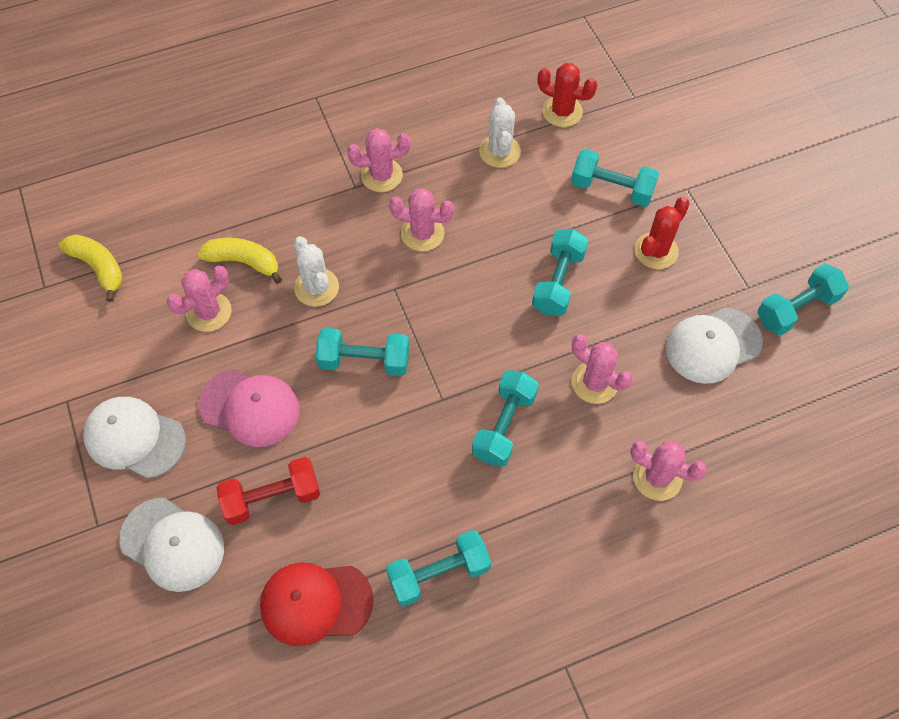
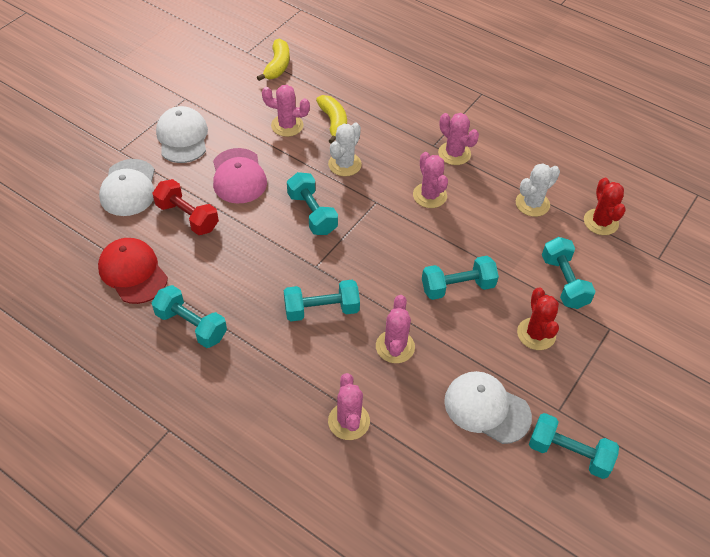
camera: 55 degrees right, 10 degrees down
red cactus [635,197,690,269] -> red cactus turned 75 degrees clockwise [517,287,559,350]

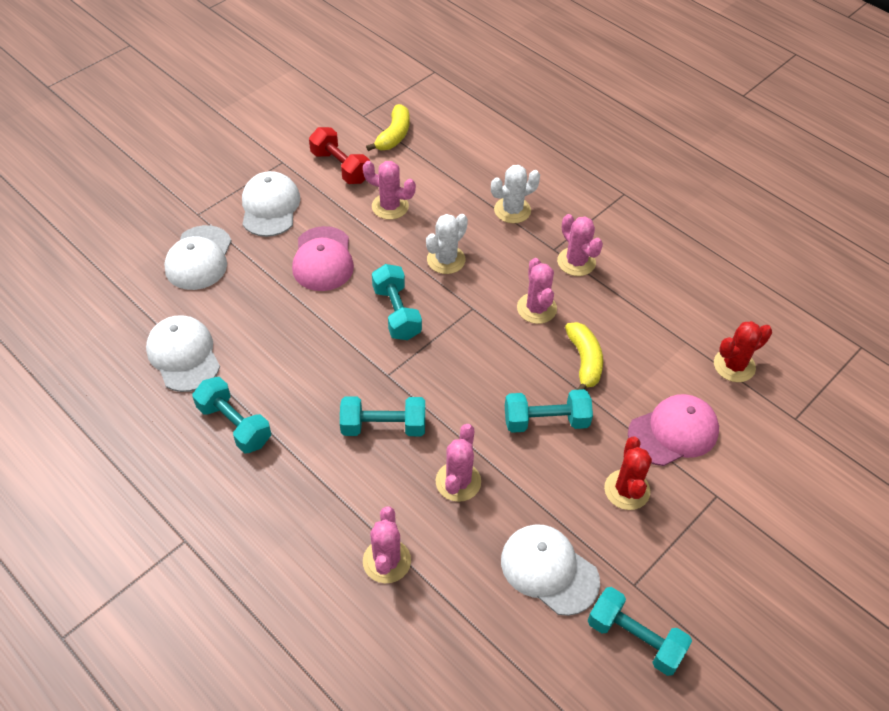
camera: 10 degrees right, 0 degrees up
red cap [98,238,168,304] -> white cap [146,315,220,392]
red dumbbell [153,179,219,235] -> red dumbbell moved to [309,127,370,184]
yellow banana [316,95,347,144] -> yellow banana moved to [565,322,603,390]
white cactus [516,163,560,217] -> white cactus moved to [491,165,540,223]
turquoise dumbbell [542,237,596,309] -> pink cap [628,394,719,466]
red cactus [584,178,626,235] -> red cactus turned 60 degrees clockwise [714,321,772,382]

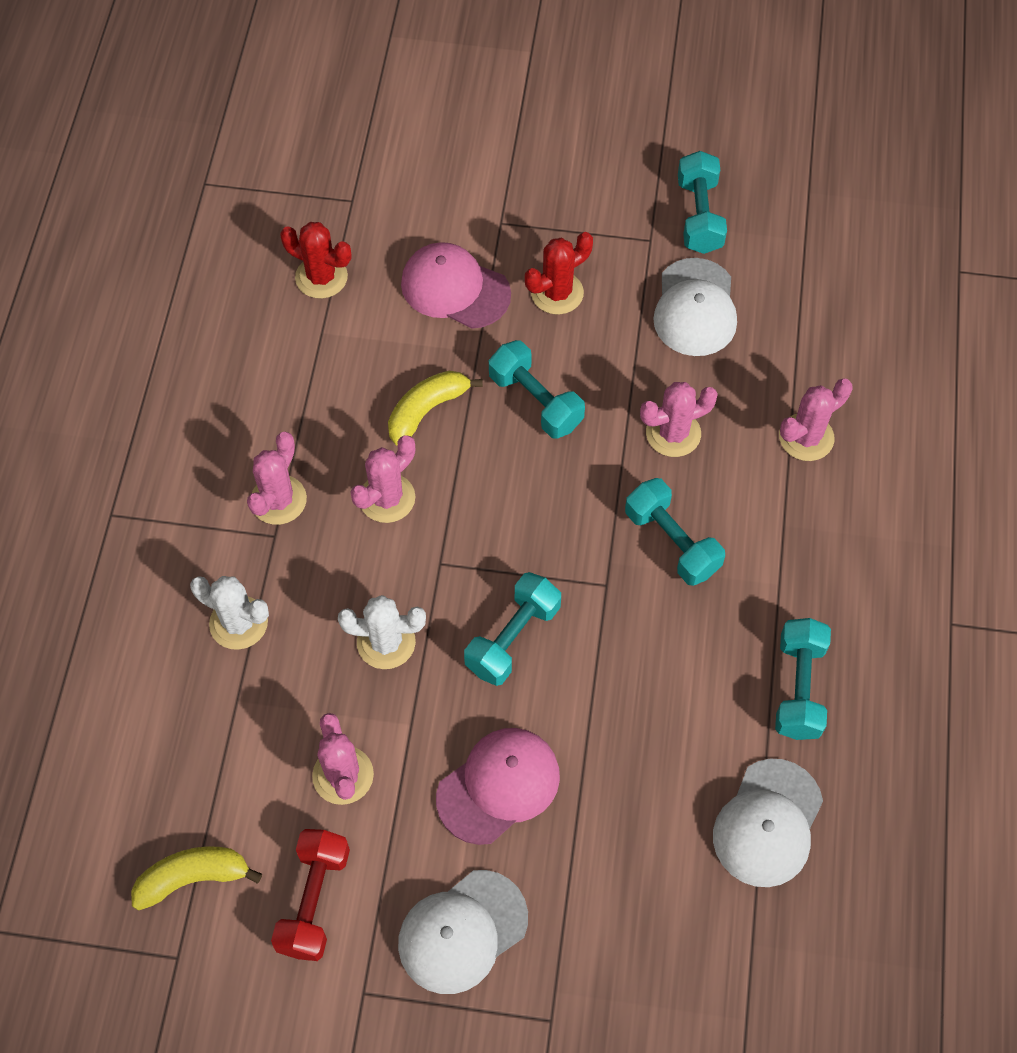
camera: 125 degrees left, 10 degrees up
white cap [164,225,232,290] -> none

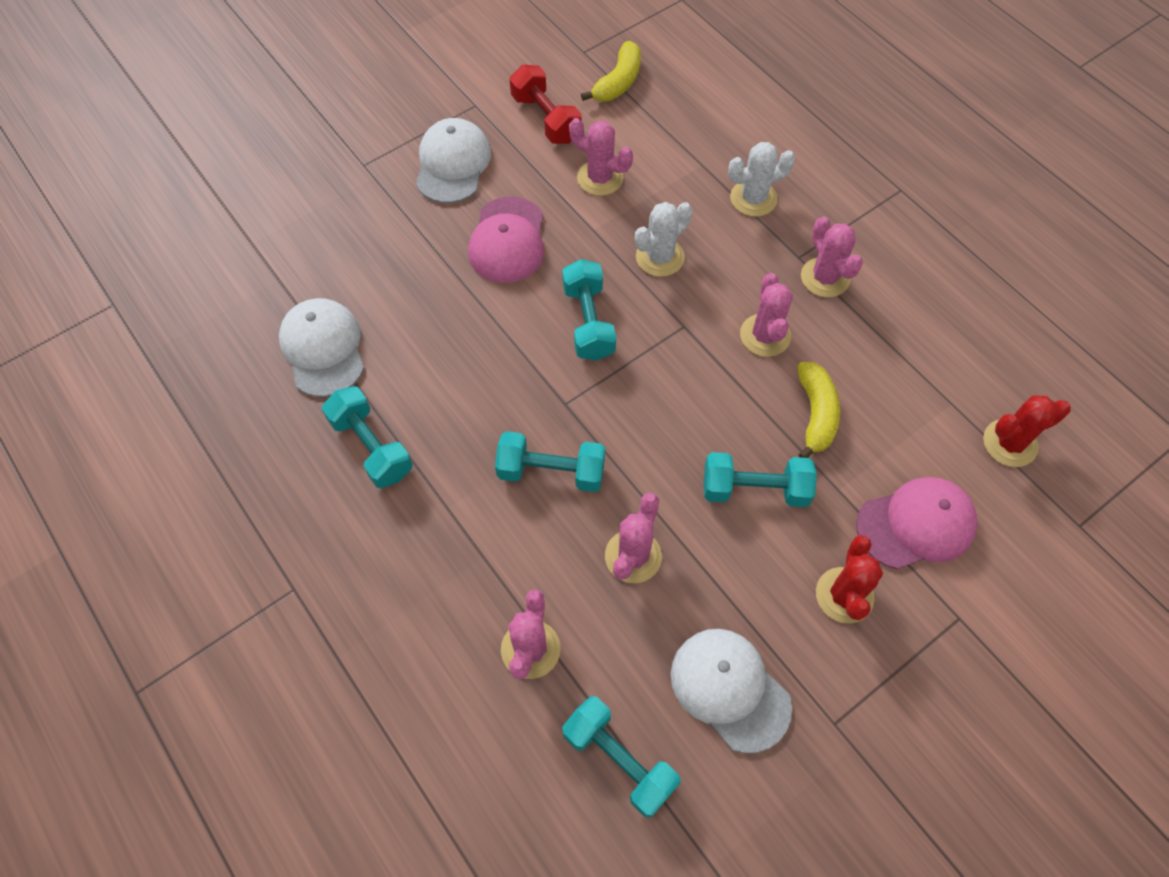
camera: 135 degrees right, 0 degrees up
turquoise dumbbell [678,151,727,254] -> turquoise dumbbell moved to [562,696,681,818]

